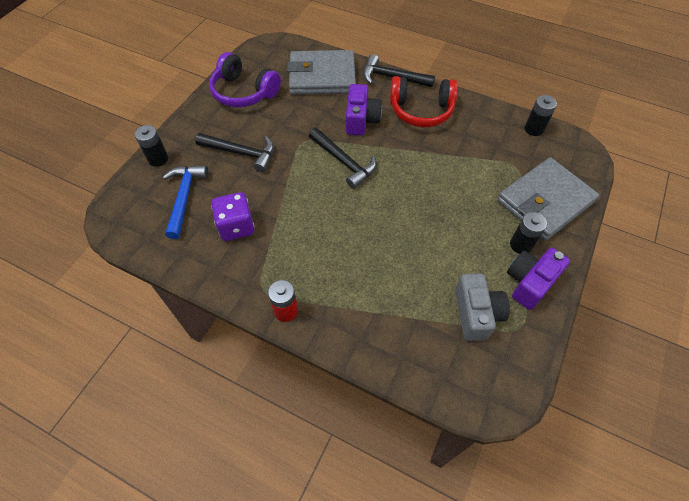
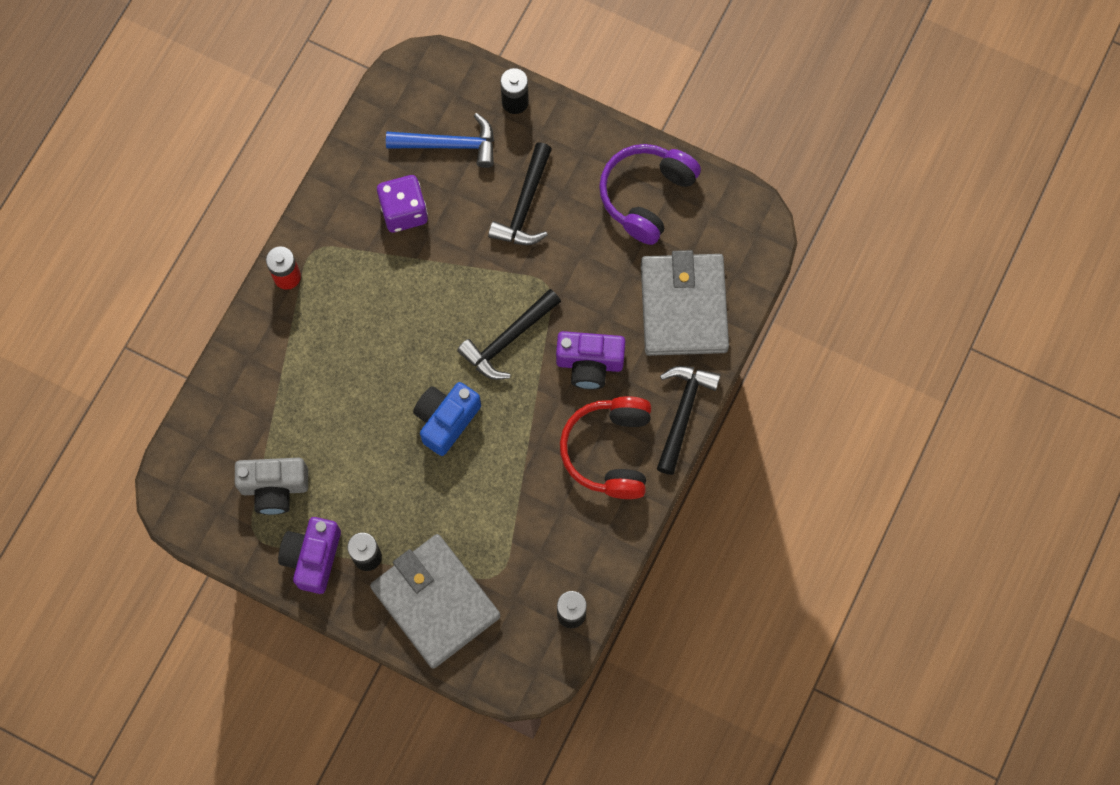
camera: 90 degrees right, 15 degrees up
purple camera [507,248,570,310] -> purple camera turned 120 degrees counterclockwise [278,517,341,594]
none -> blue camera [413,382,481,456]

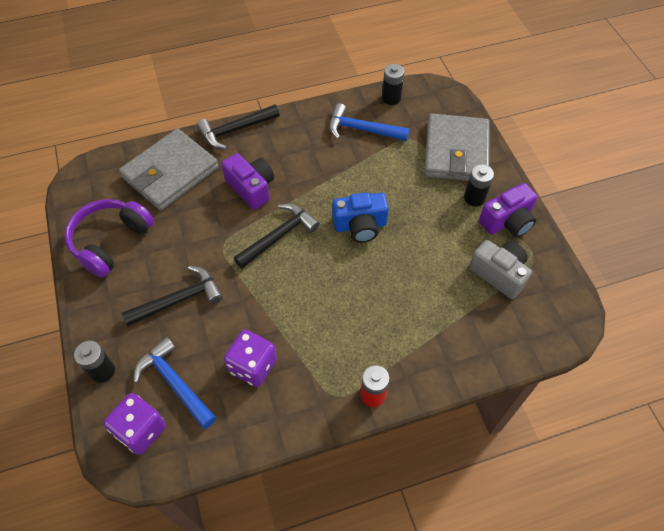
camera: 135 degrees left, 15 degrees down
black hammer [457,289,561,380] -> black hammer turned 45 degrees counterclockwise [234,203,320,269]
red headphones [560,396,651,499] -> none
purple headphones [599,144,701,245] -> purple headphones turned 135 degrees clockwise [64,199,154,278]
none -> purple dice [103,393,166,455]
none -> blue hammer [329,103,410,141]

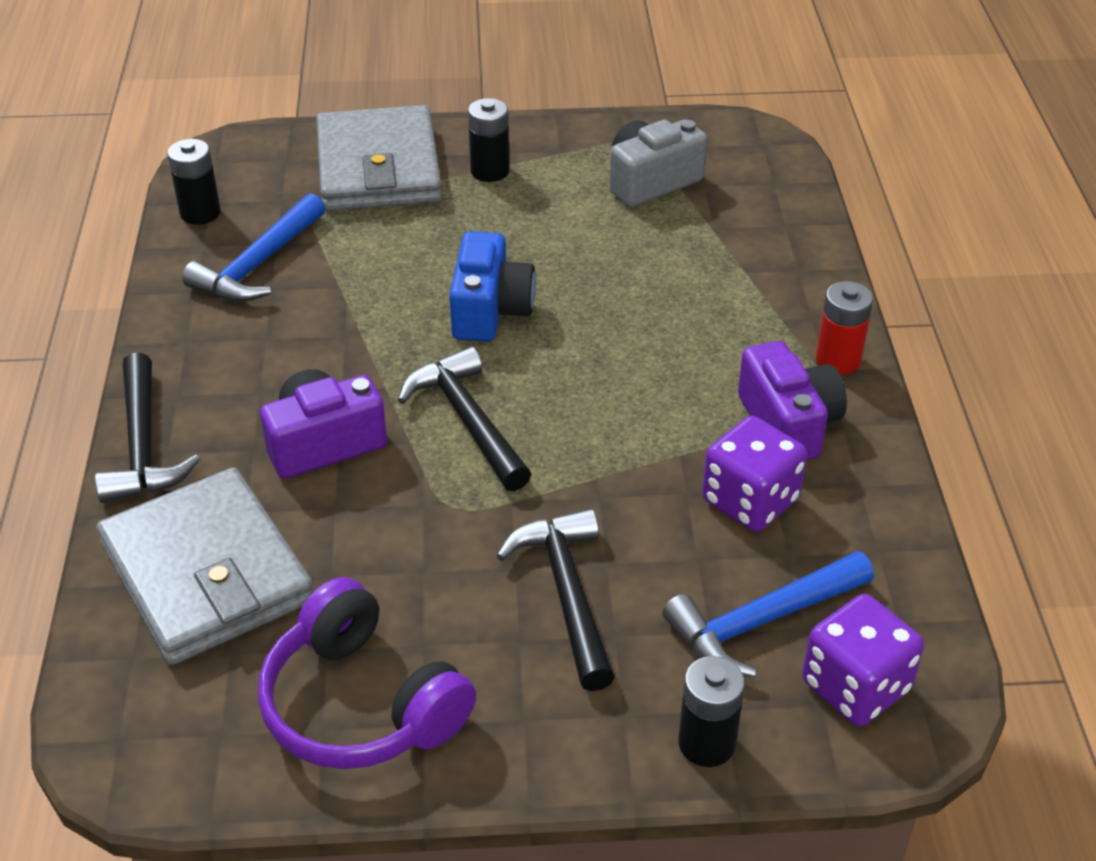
camera: 75 degrees left, 15 degrees down
grey wallet [424,114,489,181] -> grey wallet turned 60 degrees clockwise [316,105,442,211]
purple camera [479,183,537,237] -> purple camera moved to [738,341,847,460]

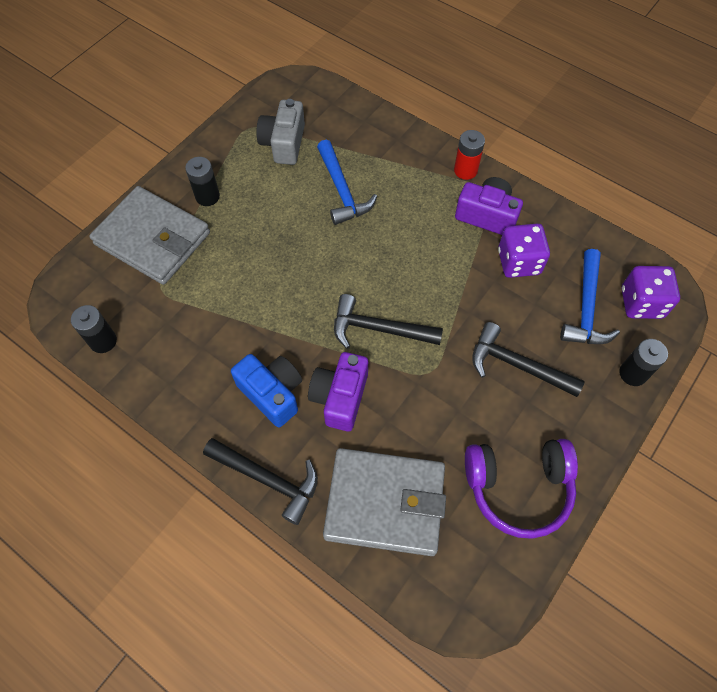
camera: 50 degrees left, 20 degrees up
blue hammer [182,193,325,302] -> blue hammer moved to [317,140,377,225]
blue camera [449,231,536,342] -> blue camera moved to [231,354,302,427]

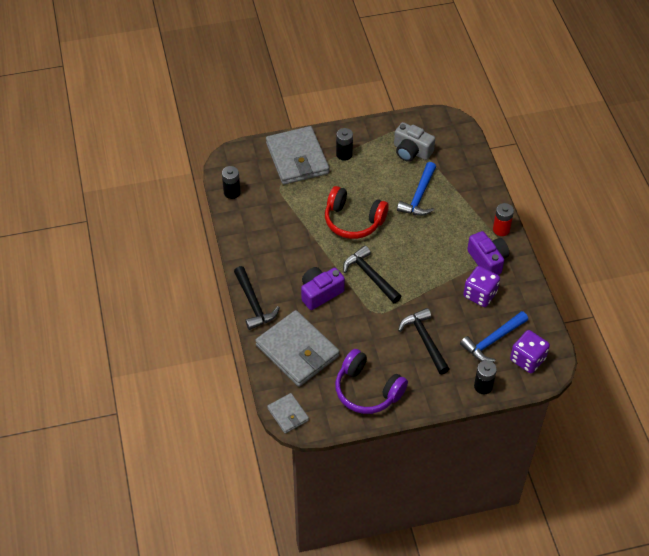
camera: 40 degrees right, 10 degrees down
blue camera [231,354,302,427] -> none
grey camera [256,99,305,165] -> grey camera turned 105 degrees counterclockwise [394,122,435,162]
none -> grey wallet [267,393,309,434]
none -> red headphones [325,186,389,239]

